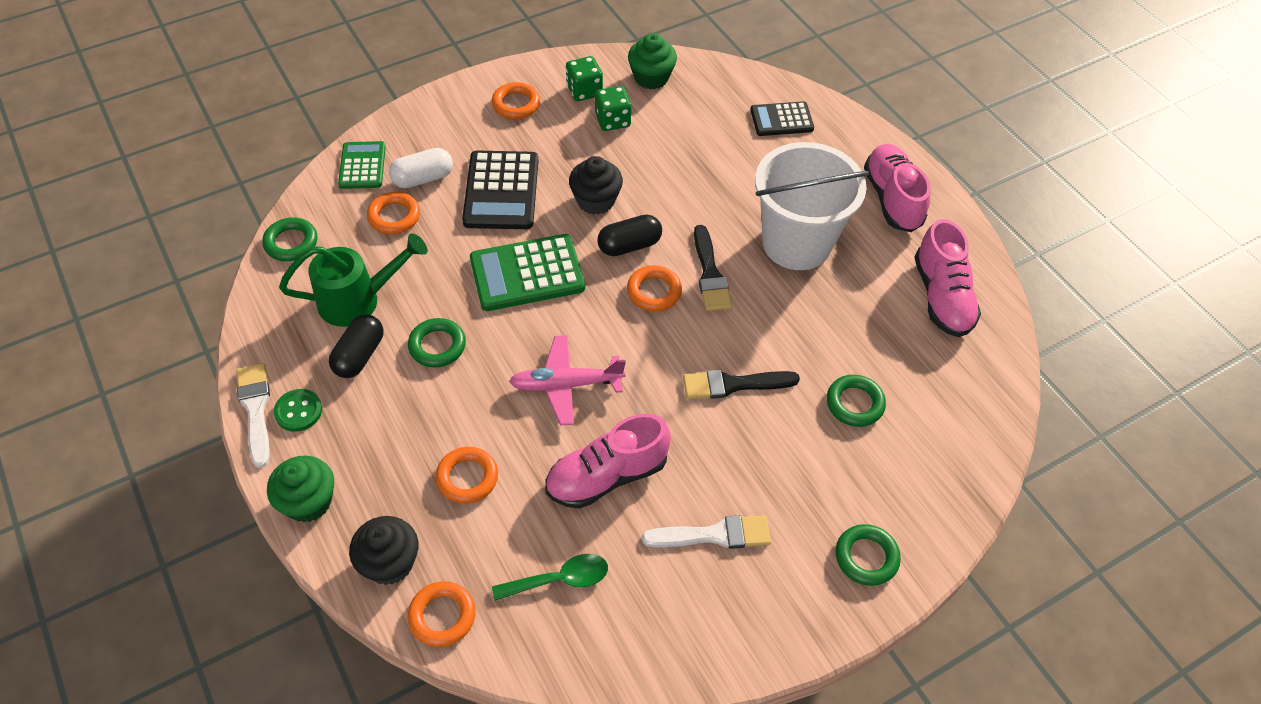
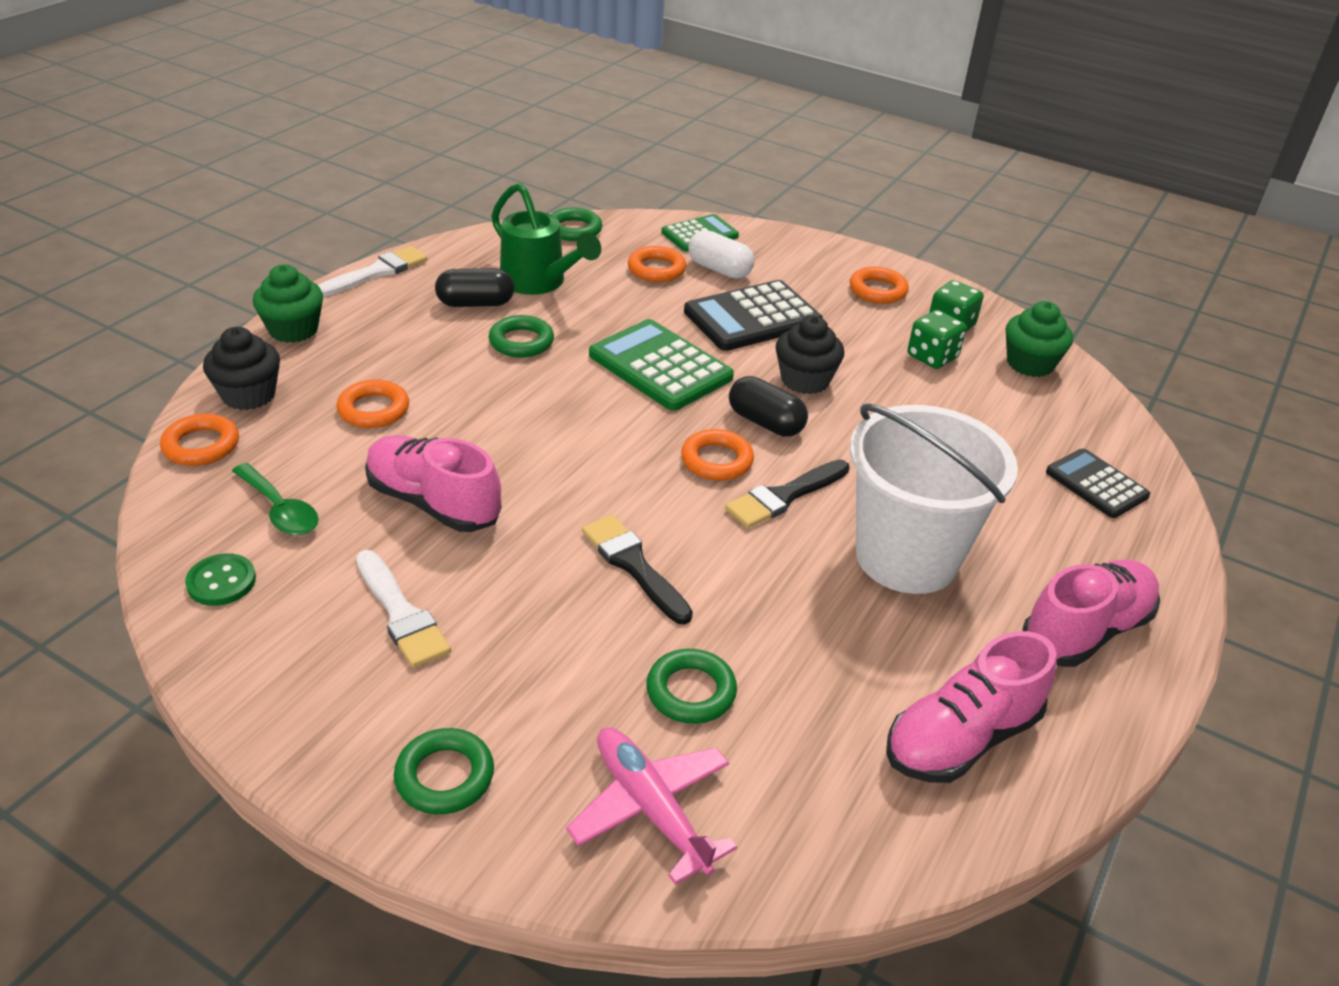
camera: 60 degrees right, 15 degrees down
green button [274,389,322,432] -> green button moved to [185,553,256,606]
pink plane [509,335,626,426] -> pink plane moved to [566,728,737,885]

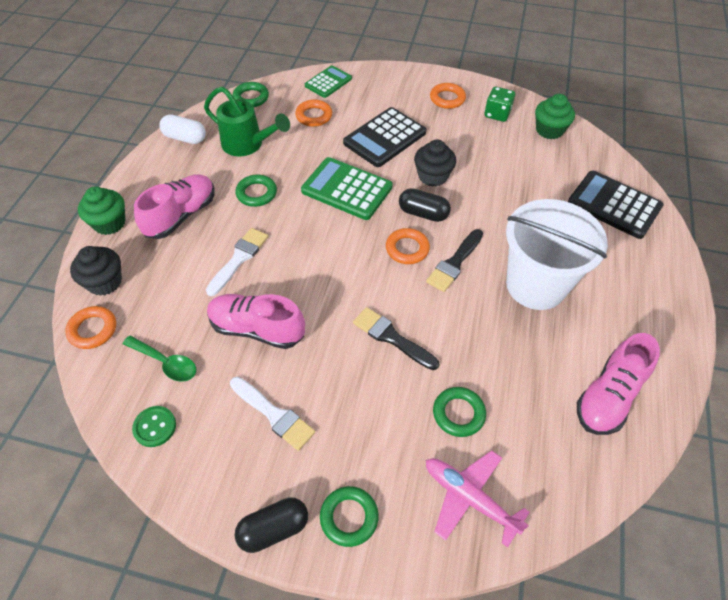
camera: 15 degrees left, 15 degrees up
white brush [318,246,427,297] -> white brush moved to [206,228,268,296]
orange ring [336,380,409,428] -> none
black capsule [435,268,514,307] -> black capsule moved to [235,497,308,553]
white capsule [688,230,755,279] -> white capsule moved to [159,114,206,144]
green dice [908,310,966,369] -> none
pink shoe [1023,560,1160,667] -> pink shoe moved to [134,174,215,239]
black calculator [1046,448,1150,518] -> black calculator [568,171,664,239], size x1.61

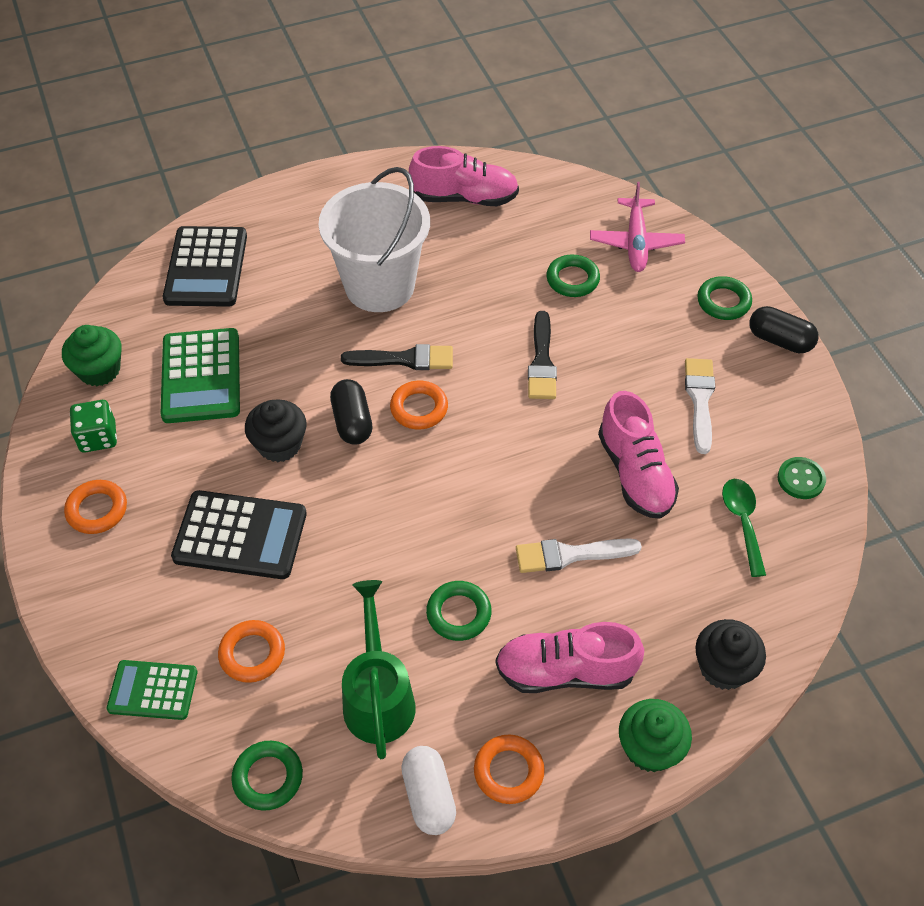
camera: 125 degrees left, 0 degrees up
orange ring [65,306,116,349] -> orange ring moved to [474,734,545,804]
green calculator [301,157,392,220] -> green calculator moved to [160,328,240,423]

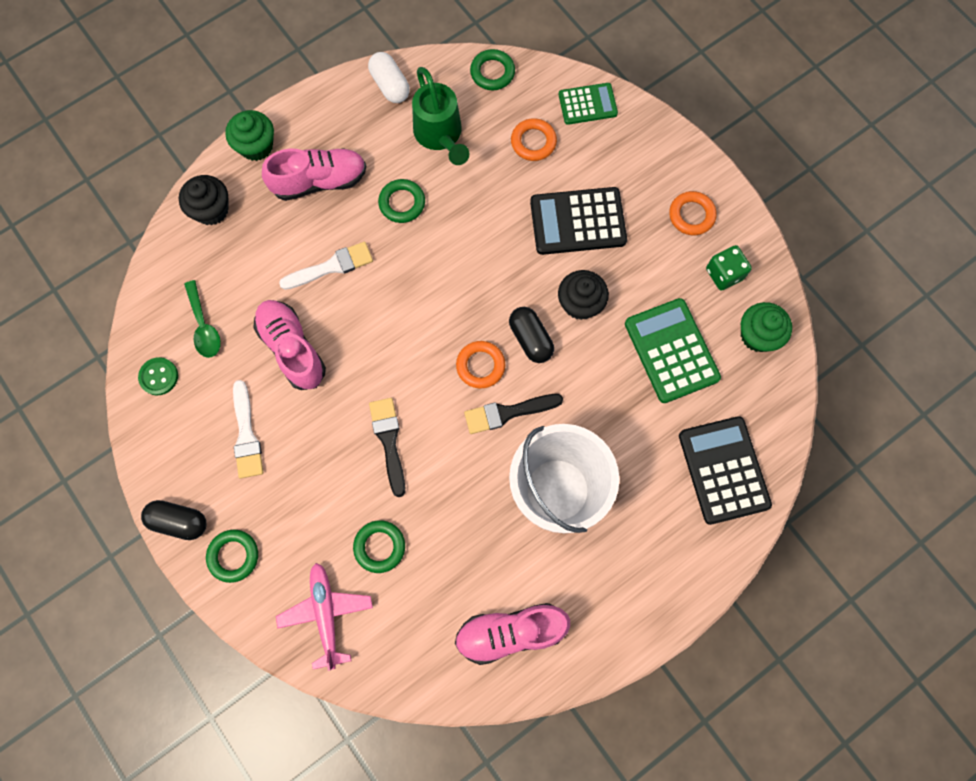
camera: 165 degrees right, 20 degrees up
orange ring [474,734,545,804] -> none

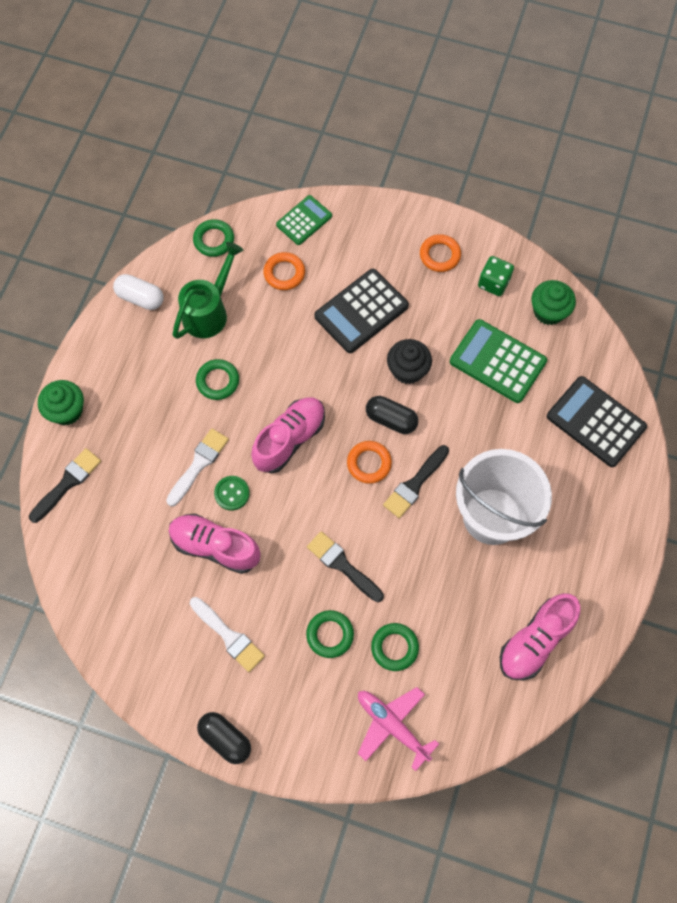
camera: 35 degrees left, 5 degrees down
green button [138,357,178,395] -> green button moved to [214,476,250,510]
black capsule [141,500,206,540] -> black capsule turned 60 degrees clockwise [197,712,251,764]
black cupcake [179,175,229,225] -> black brush [29,448,101,523]
green spoon [184,280,221,358] -> none
green ring [206,530,258,583] -> green ring moved to [306,610,354,658]
pink shoe [262,148,366,201] -> pink shoe moved to [251,397,325,473]
green watering can [412,67,469,165] -> green watering can turned 90 degrees counterclockwise [173,242,244,339]

